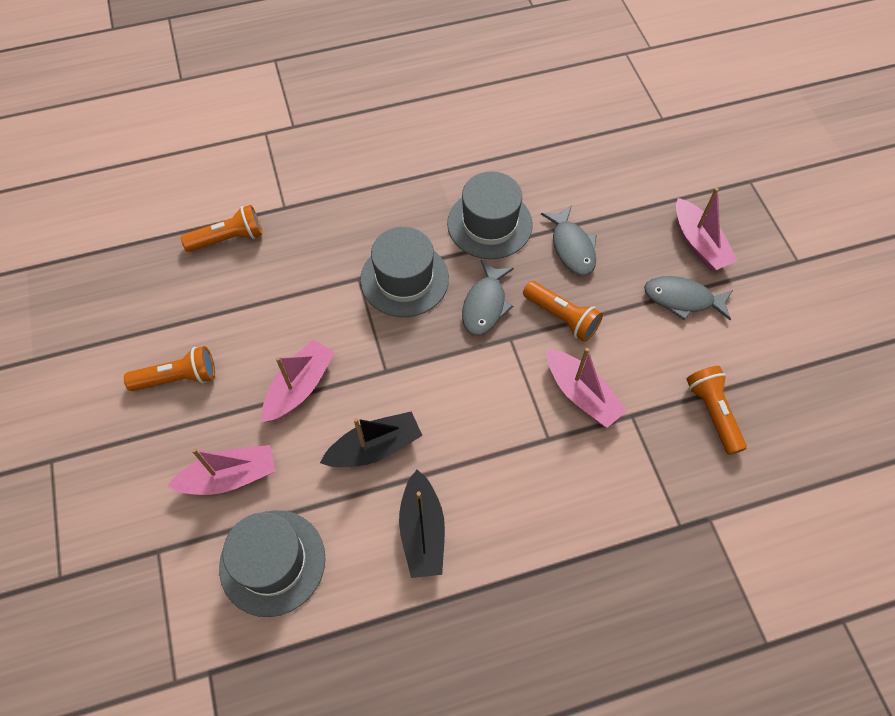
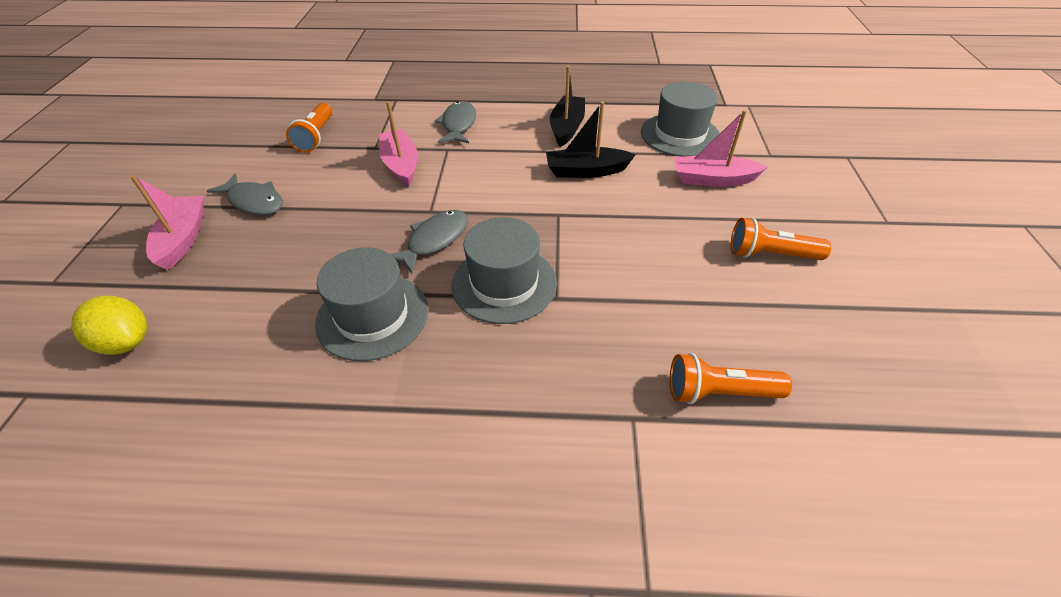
camera: 160 degrees left, 15 degrees down
pink boat [262,339,335,422] -> none
orange flashlight [523,281,603,342] -> none
grey fish [541,205,597,276] -> grey fish moved to [435,101,476,143]
none -> yellow lemon [72,296,147,355]

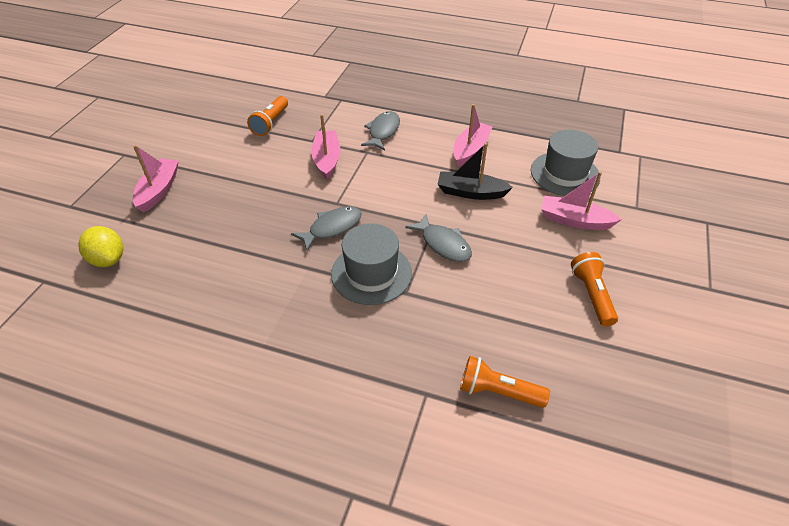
camera: 15 degrees right, 0 degrees up
grey fish [207,174,283,215] -> grey fish moved to [405,214,472,262]
grey hat [315,247,428,361] -> none
black boat [550,66,585,147] -> pink boat [453,104,493,167]
orange flashlight [730,218,831,260] -> orange flashlight turned 60 degrees clockwise [571,252,618,327]

